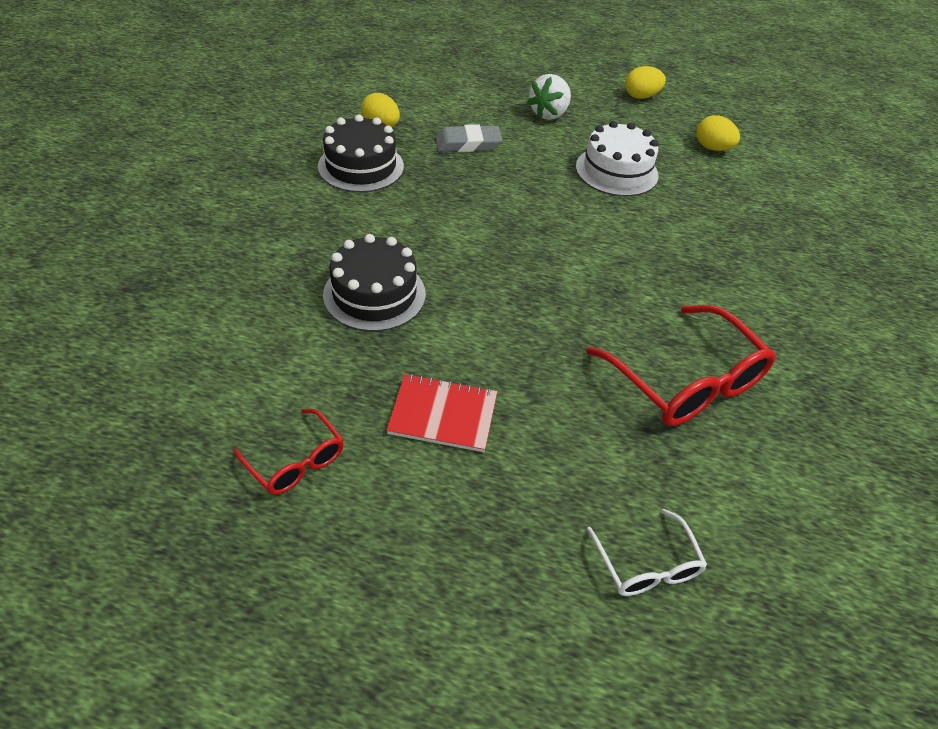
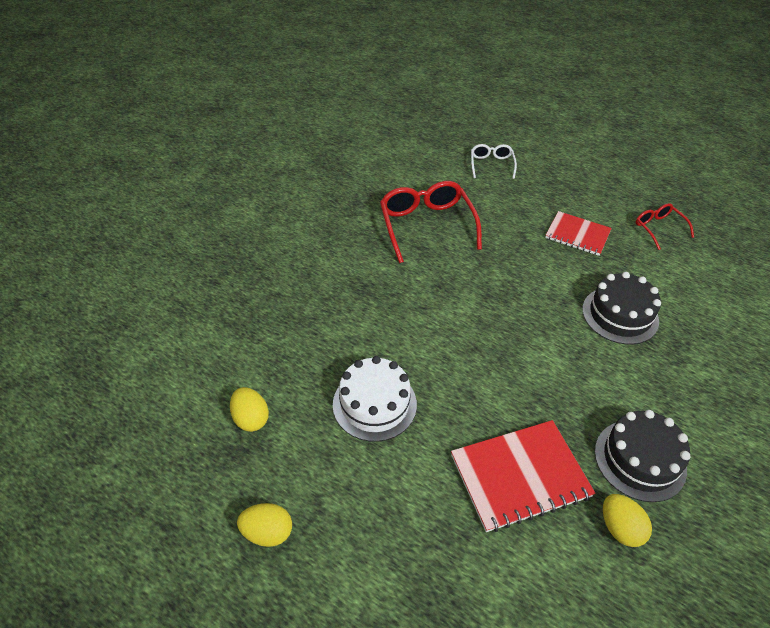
camera: 160 degrees left, 0 degrees up
grey eraser [435,124,502,152] -> red notebook [451,420,596,532]
white strawberry [527,74,571,120] -> none

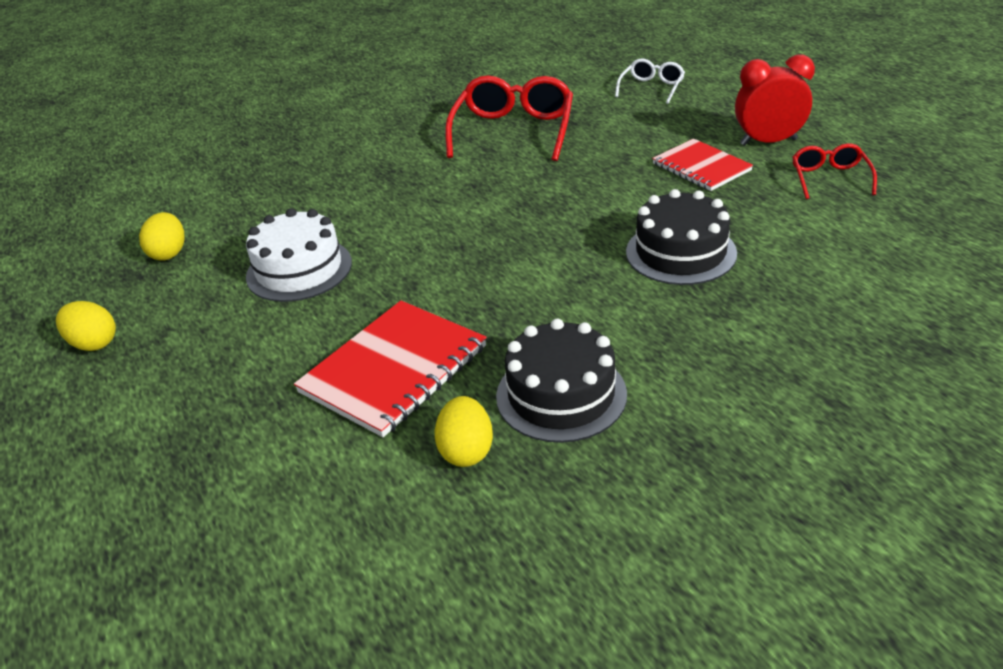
camera: 30 degrees right, 10 degrees down
red notebook [451,420,596,532] -> red notebook turned 60 degrees counterclockwise [294,300,487,437]
none -> red clock [735,54,815,146]

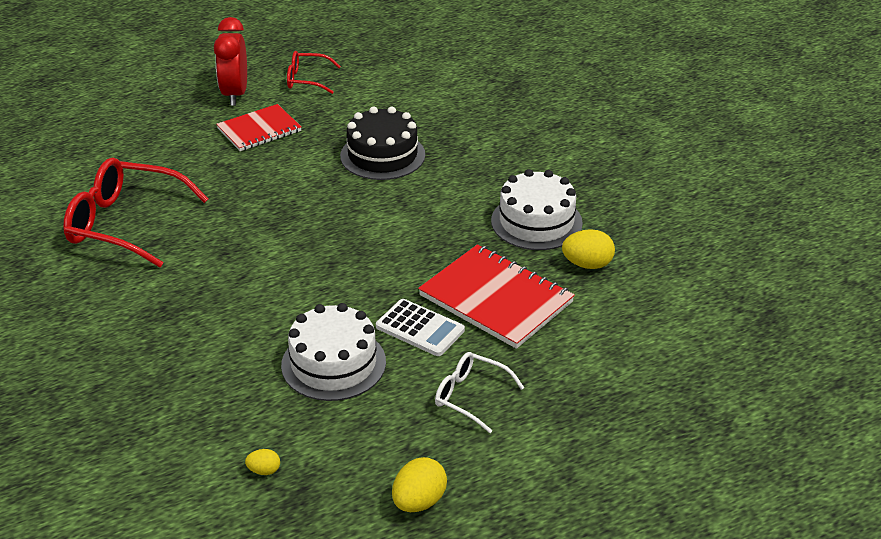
camera: 90 degrees left, 0 degrees up
yellow egg [139,212,185,260] -> yellow egg [245,449,280,475], size x0.55
black cake [496,319,627,443] -> white cake [491,169,583,250]
white glasses [615,59,685,104] -> white glasses moved to [435,352,524,433]
none -> white calculator [376,299,465,356]

